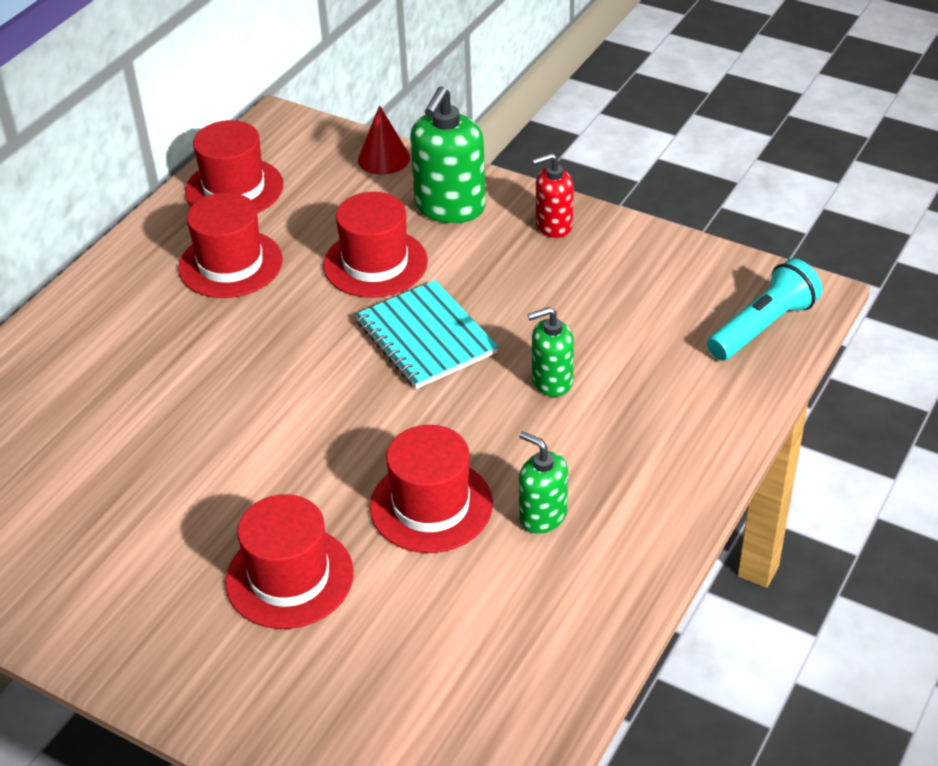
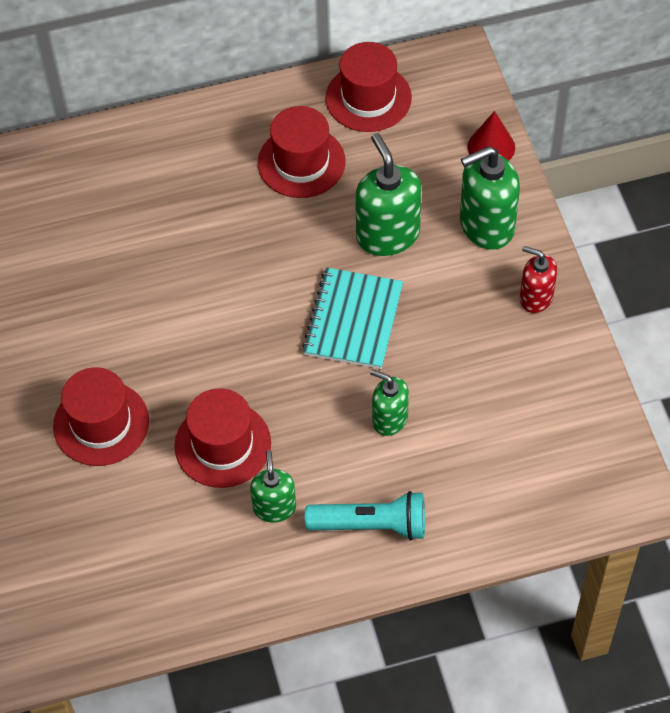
camera: 45 degrees right, 15 degrees up
red hat [323,192,428,298] -> green soap dispenser [355,133,422,256]
turquoise flashlight [707,258,822,361] -> turquoise flashlight moved to [305,491,425,541]

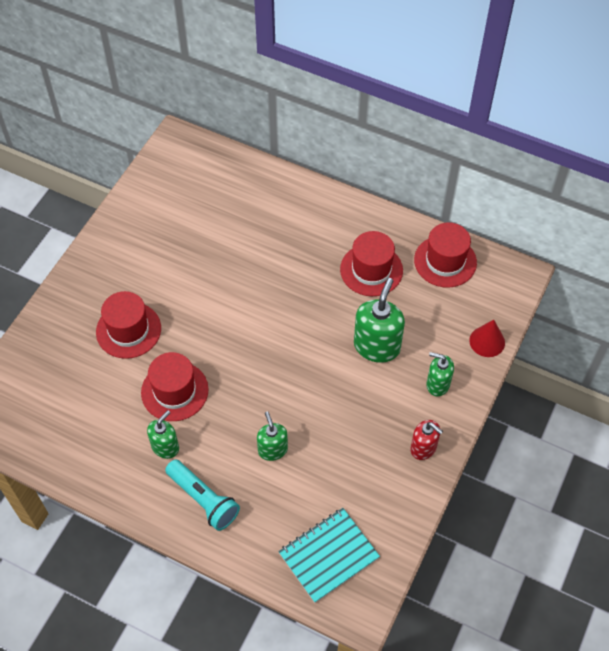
camera: 40 degrees right, 0 degrees up
turquoise notebook [302,268,403,369] -> turquoise notebook moved to [278,508,380,603]
green soap dispenser [460,146,520,249] -> green soap dispenser [426,352,454,396], size x0.60
red soap dispenser [520,246,557,313] -> red soap dispenser turned 150 degrees clockwise [410,420,443,460]

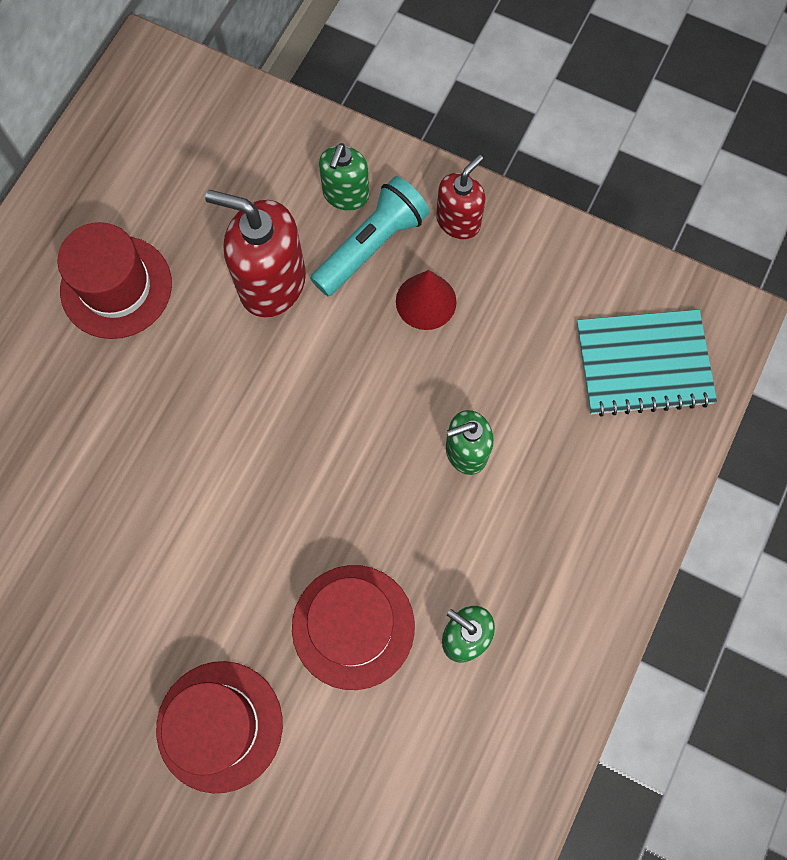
camera: 90 degrees left, 15 degrees up
turquoise flashlight [165,459,240,531] -> turquoise flashlight moved to [310,176,430,296]
turquoise notebook [278,508,380,603] -> turquoise notebook turned 60 degrees counterclockwise [577,310,717,416]
green soap dispenser [354,278,405,363] -> red soap dispenser [205,190,306,317]
red hat [414,222,477,288] -> none
red cone [469,320,505,357] -> red cone moved to [396,270,457,330]

